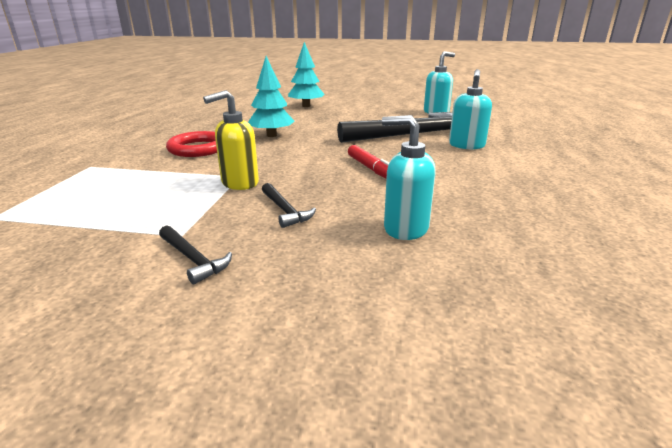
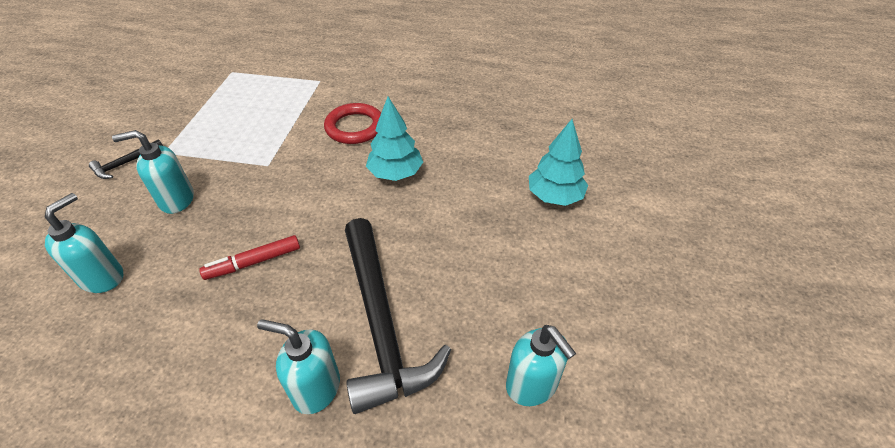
camera: 90 degrees right, 20 degrees up
yellow soap dispenser [203,90,259,190] -> none
black hammer [262,183,316,228] -> turquoise soap dispenser [112,130,194,214]

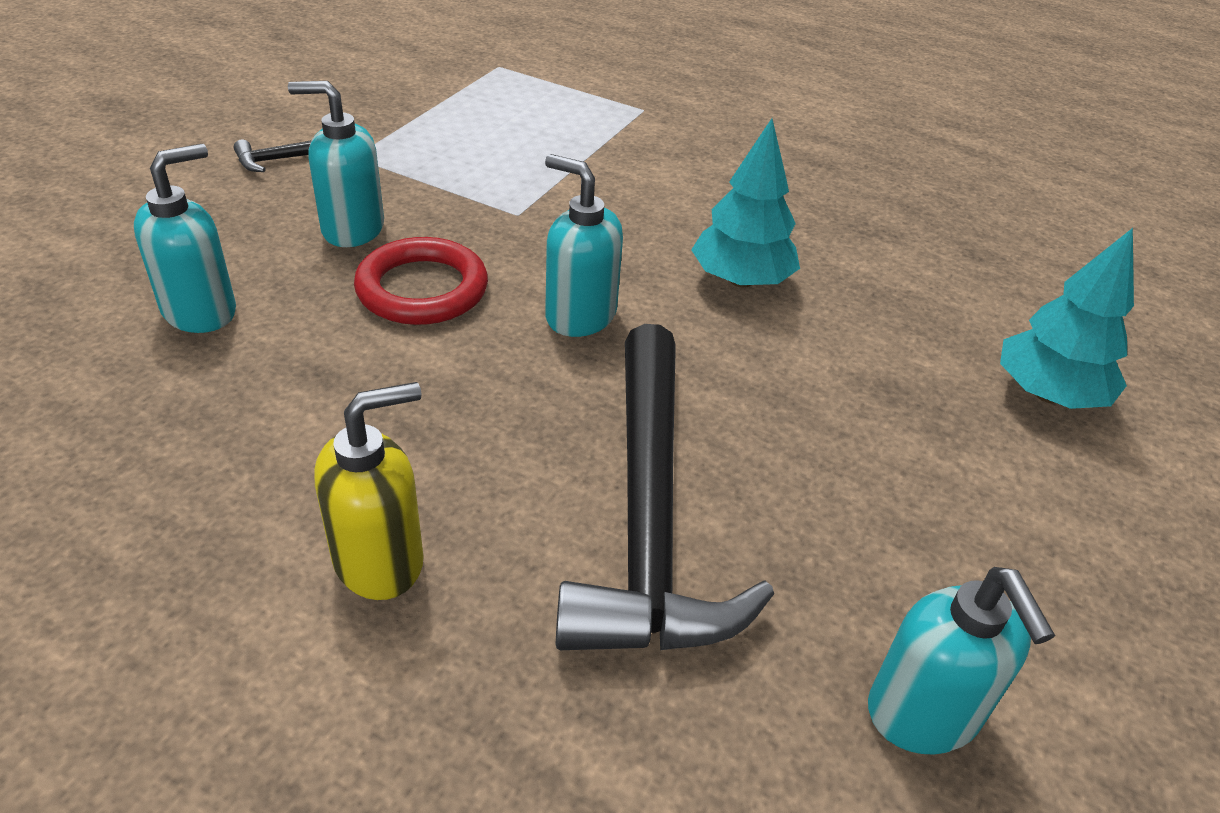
camera: 15 degrees right, 5 degrees down
red marker [199,235,300,280] -> none
turquoise soap dispenser [257,319,340,414] -> turquoise soap dispenser moved to [545,154,623,337]
red ring [324,103,381,144] -> red ring moved to [354,237,488,325]
none -> yellow soap dispenser [314,382,424,600]

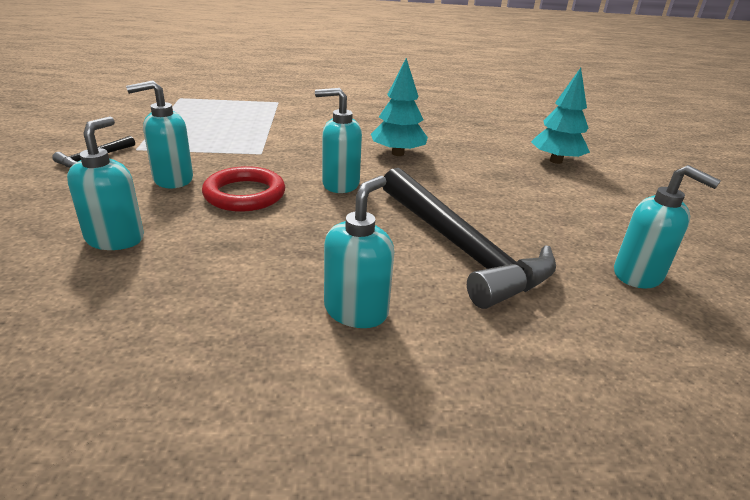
camera: 30 degrees left, 10 degrees down
yellow soap dispenser [314,382,424,600] -> turquoise soap dispenser [324,176,394,328]

